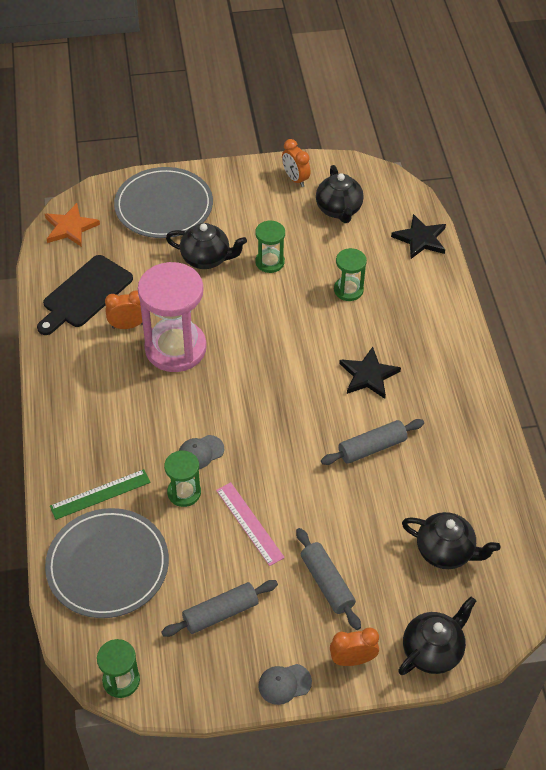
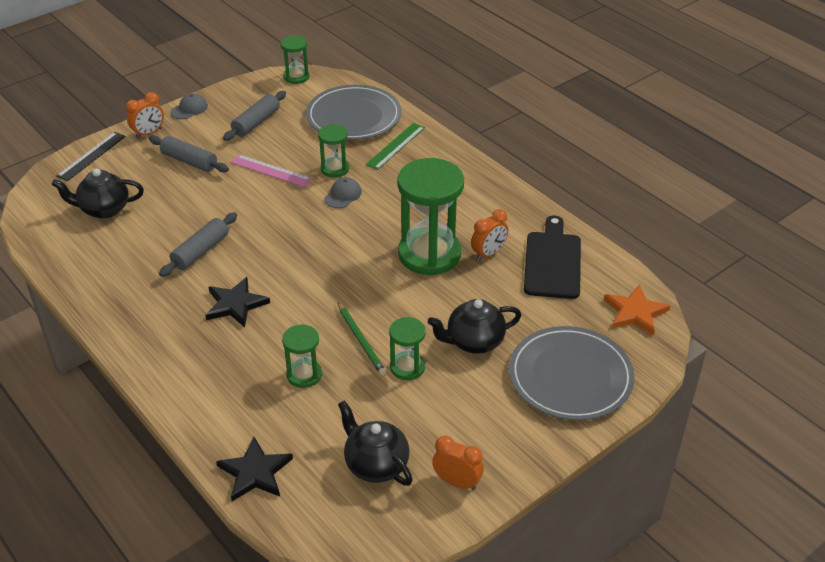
camera: 150 degrees right, 10 degrees down
pink hourglass [138,262,207,372] -> green hourglass [397,158,464,275]
black teapot [398,597,476,675] -> black ruler [57,132,126,181]
none -> green pencil [338,302,386,376]

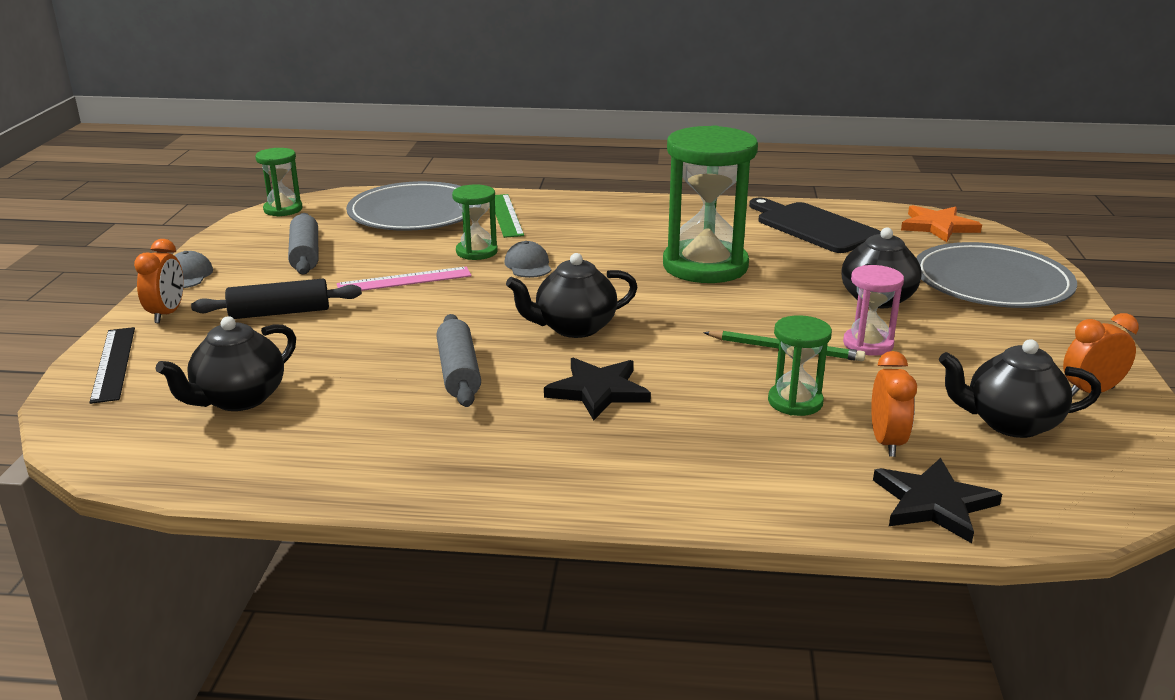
camera: 45 degrees left, 15 degrees down
grey rolling pin [149,136,229,172] -> black rolling pin [191,279,362,319]
green hourglass [389,317,426,380] -> pink hourglass [843,265,904,356]
orange clock [471,209,508,261] -> orange clock moved to [871,351,917,457]
none -> black teapot [506,253,638,338]

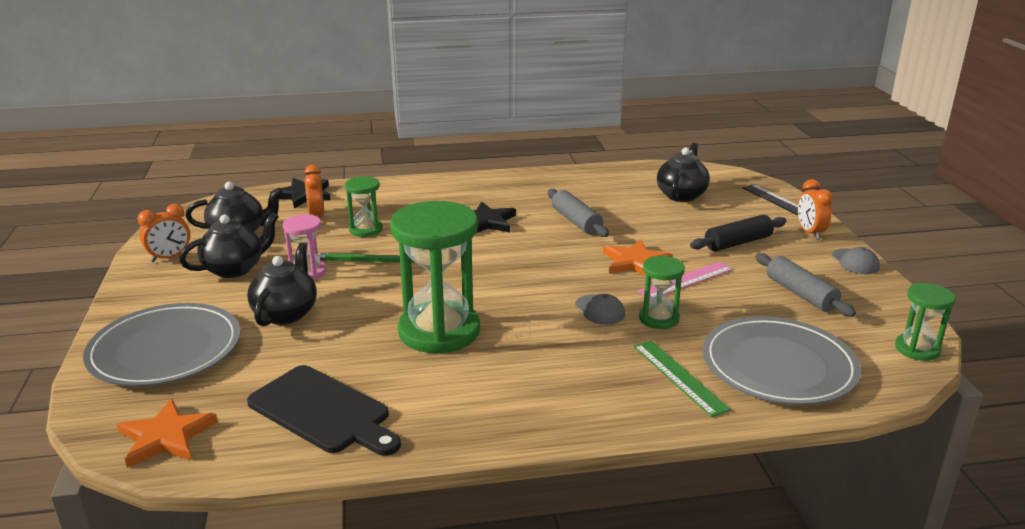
camera: 165 degrees right, 0 degrees up
black teapot [506,253,638,338] -> black teapot moved to [179,212,279,278]
none -> orange star [603,239,673,276]

